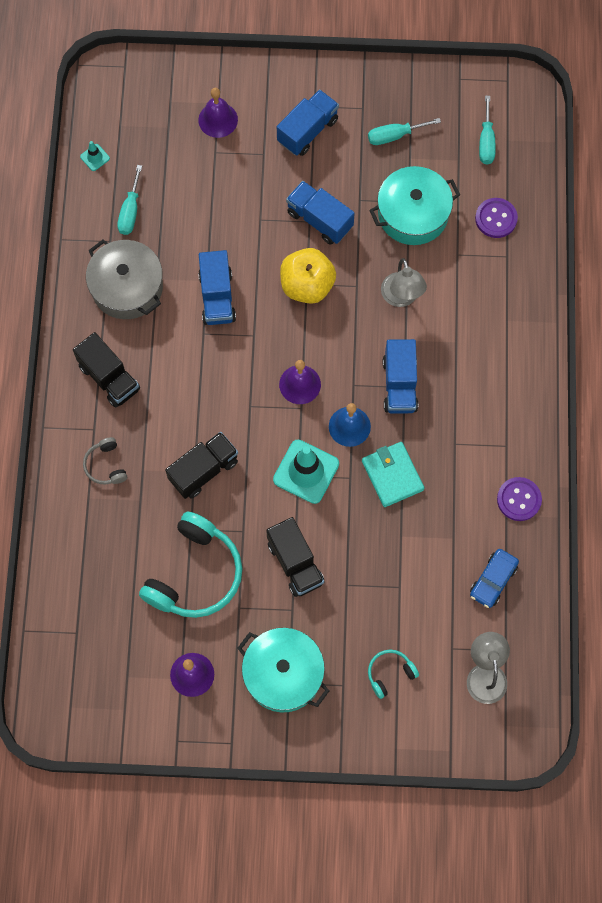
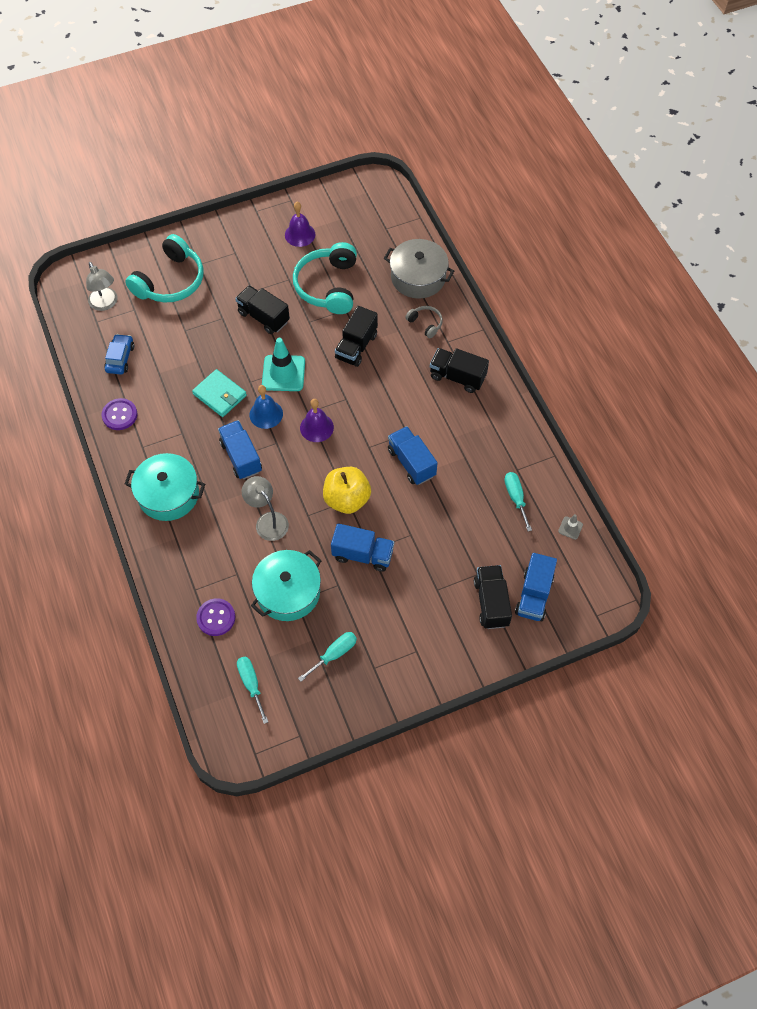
camera: 155 degrees right, 10 degrees down
turquoise traffic cone [80,141,110,171] -> grey traffic cone [558,514,583,540]
grey pot [86,240,163,319] -> grey pot moved to [384,239,454,299]
purple bell [198,88,238,138] -> black truck [474,565,512,629]
turquoise pot [238,628,329,712] -> turquoise pot moved to [125,453,205,521]
blue truck [277,89,339,156] -> blue truck moved to [515,553,557,621]
turquoise headphones [368,650,419,699] -> turquoise headphones [125,234,203,302], size x2.13

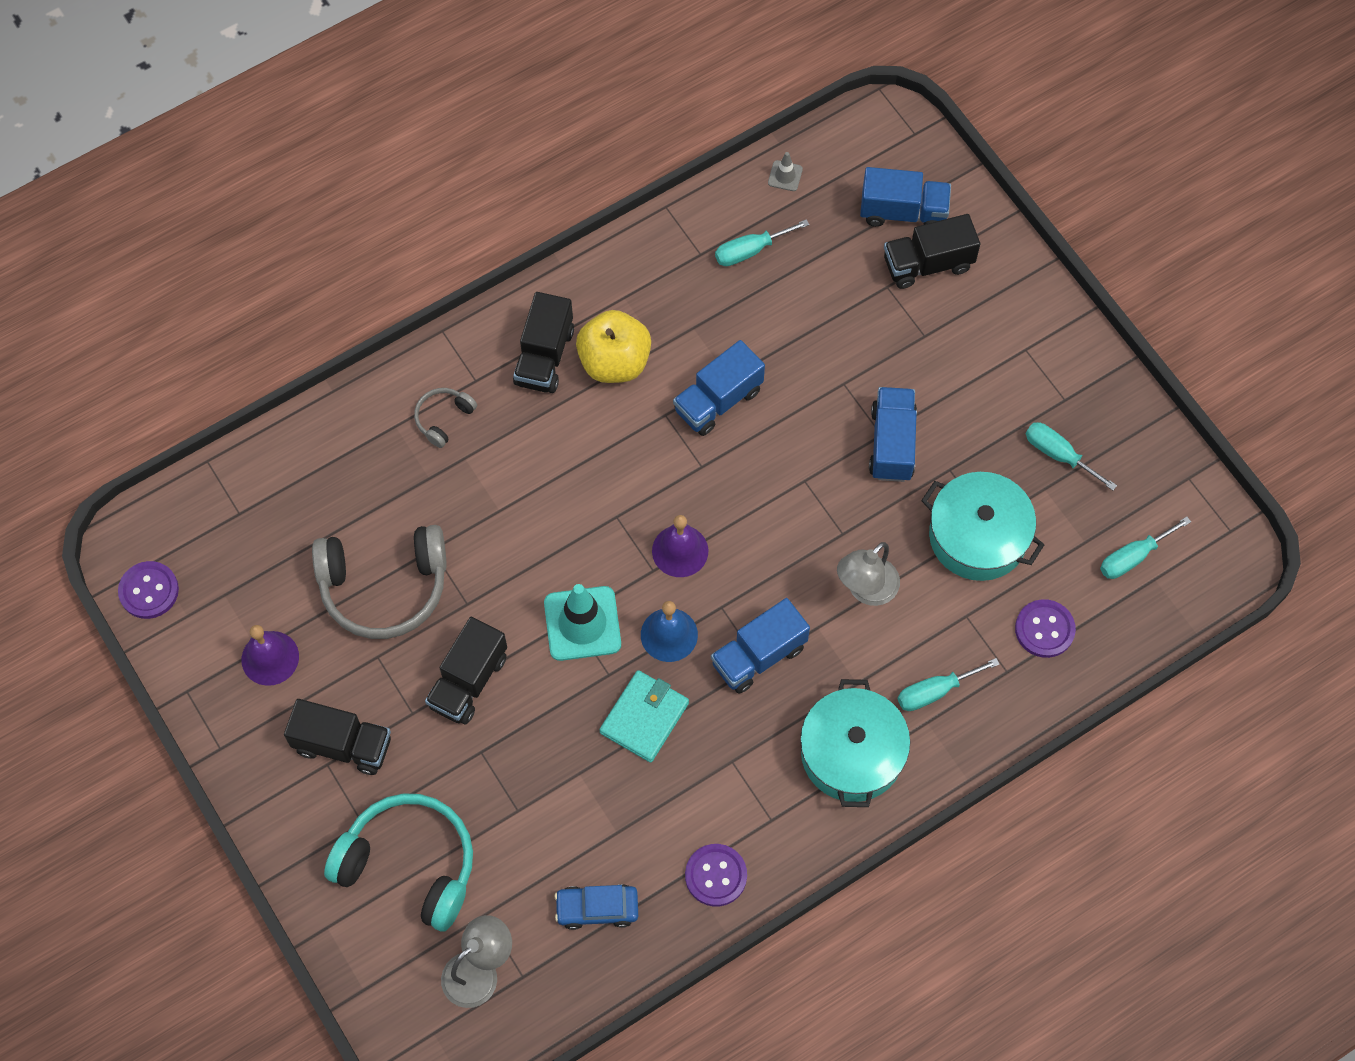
camera: 100 degrees left, 5 degrees up
turquoise headphones [293,242,357,314] -> grey headphones [312,525,447,639]
yellow apple [323,467,371,514] -> yellow apple moved to [576,310,651,383]
black truck [335,306,378,367] -> black truck moved to [284,699,391,775]
grey pot [384,239,454,299] -> none
none -> purple button [118,561,179,619]
none -> turquoise screwdriver [898,658,1000,711]

